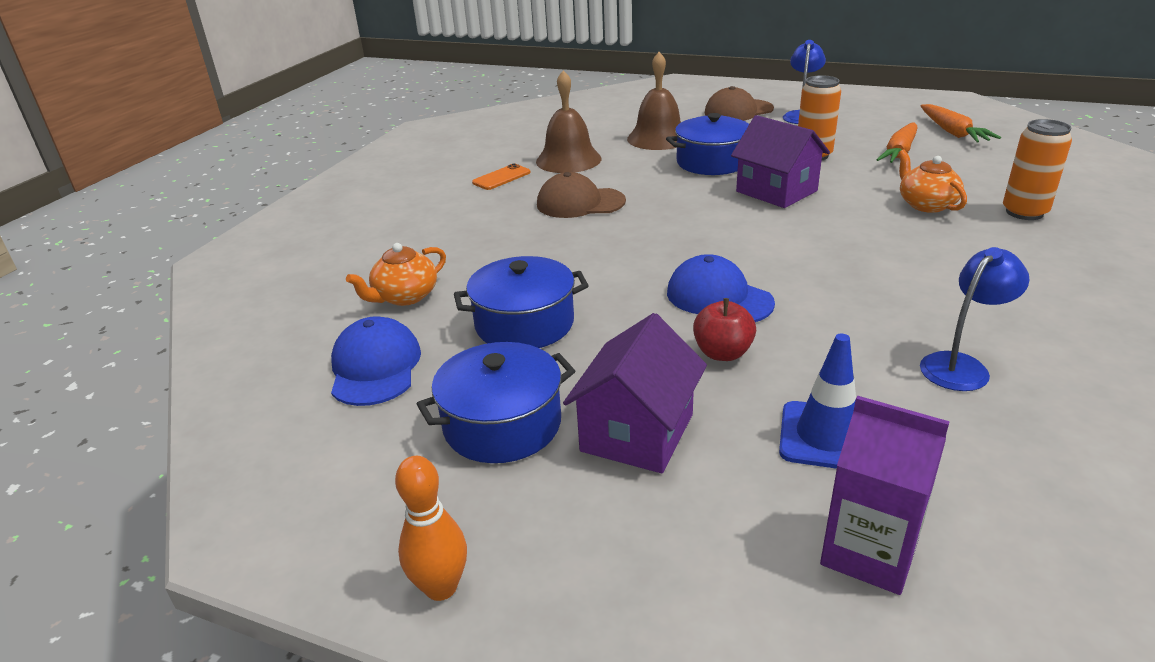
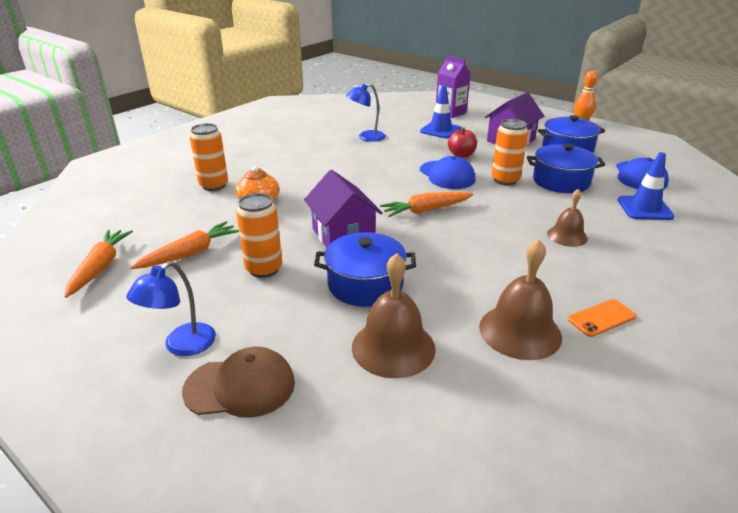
camera: 165 degrees left, 0 degrees up
orange teapot [346,243,446,306] -> blue traffic cone [618,152,675,220]
brown cap [537,172,626,218] -> none
none -> orange carrot [380,192,473,217]
none -> orange can [492,119,528,185]
none -> brown bell [547,189,588,247]

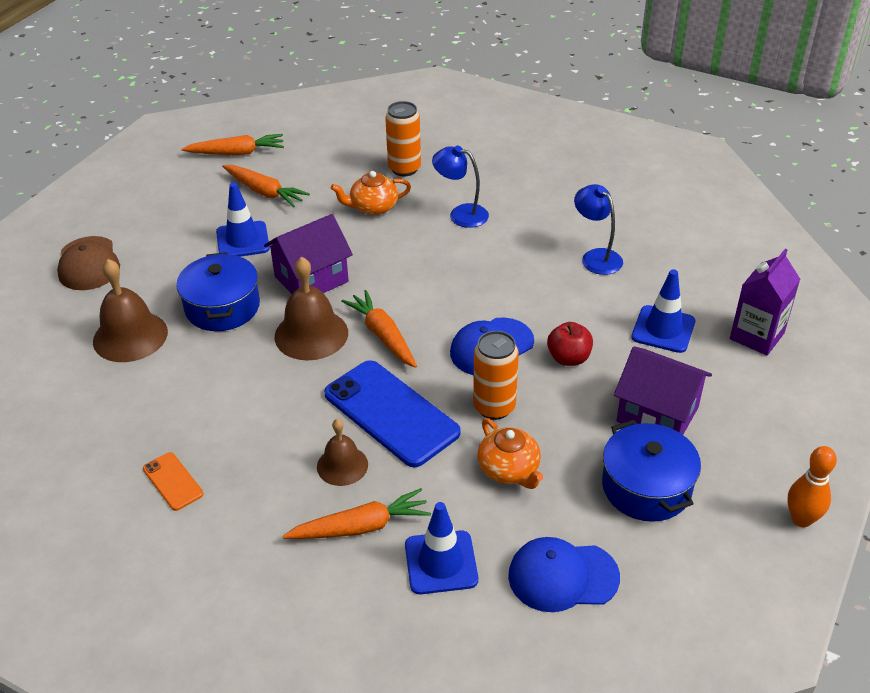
camera: 80 degrees right, 10 degrees up
blue lamp [126,261,216,356] -> blue lamp moved to [432,146,489,228]
orange can [236,193,282,278] -> blue traffic cone [216,183,270,257]
brown bell [479,239,562,360] -> brown bell moved to [275,257,348,361]
blue pot [527,144,605,193] -> orange teapot [478,418,543,489]
none -> orange carrot [283,488,431,539]
none -> blue phone [324,360,461,467]

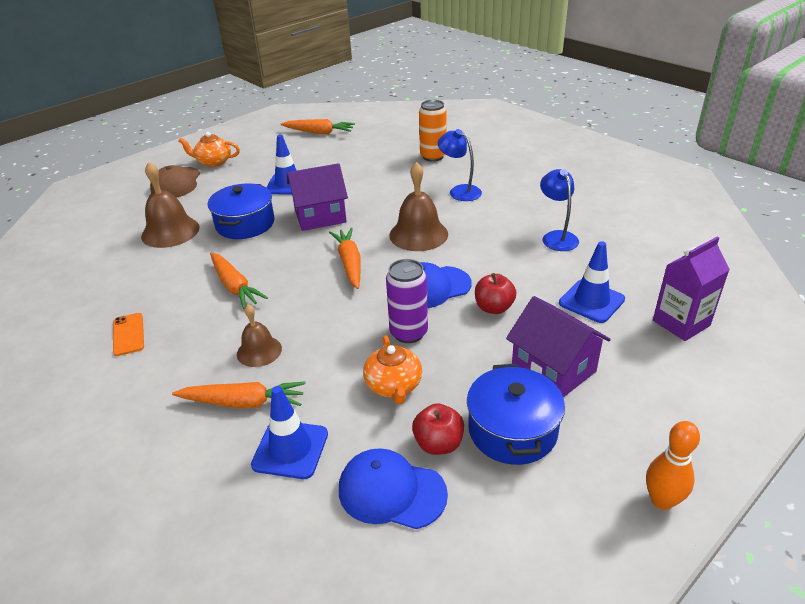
camera: 20 degrees right, 5 degrees down
orange carrot [222,165,310,207] -> orange carrot moved to [210,252,268,309]
brown bell [275,257,348,361] -> brown bell moved to [389,162,448,251]
blue phone [324,360,461,467] -> none
orange teapot [331,171,411,215] -> orange teapot moved to [178,132,240,167]
orange can [473,331,519,420] -> purple can [386,259,428,343]
none -> red apple [412,403,464,455]

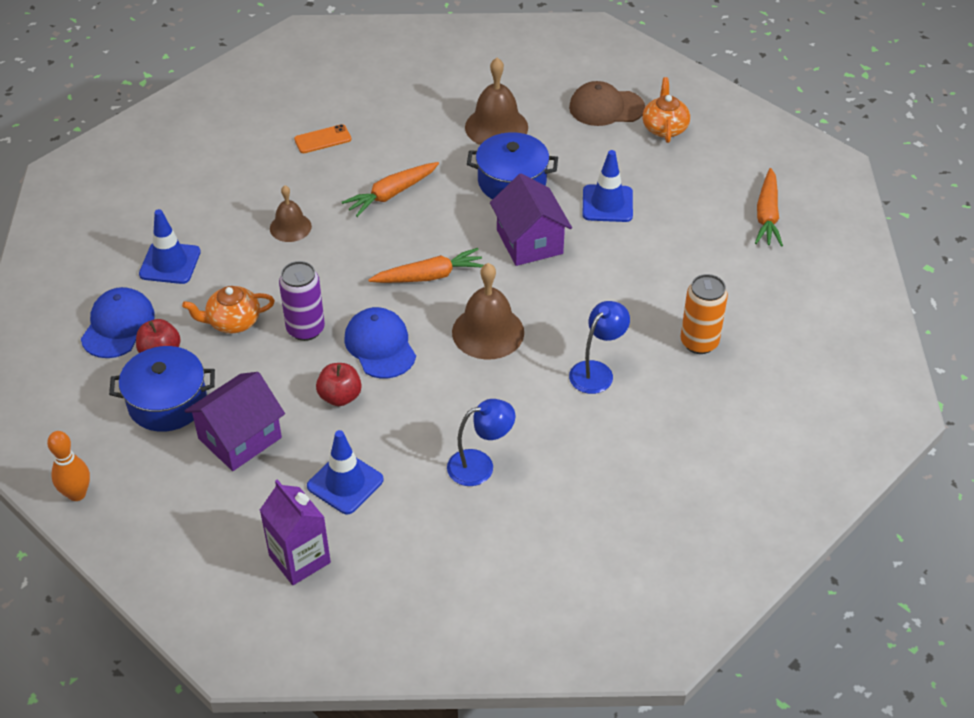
camera: 85 degrees right, 10 degrees up
orange carrot [172,382,306,408] -> none

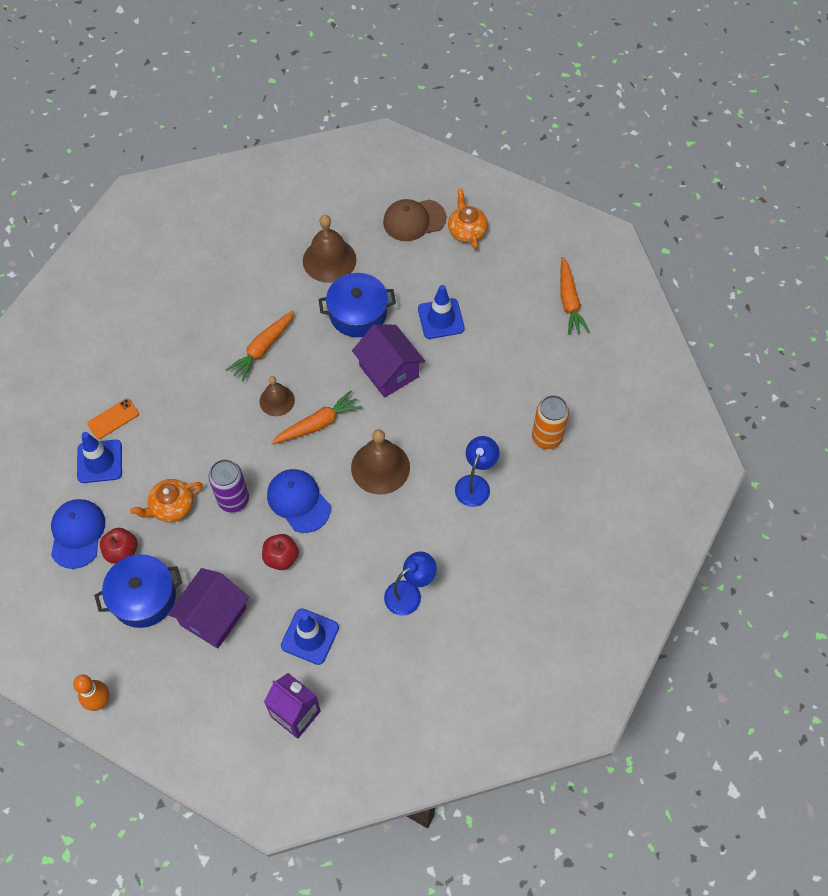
camera: 15 degrees left, 15 degrees up
brown bell [270,185,312,242] -> brown bell moved to [259,376,295,416]
orange phone [294,124,352,153] -> orange phone moved to [87,398,139,439]

